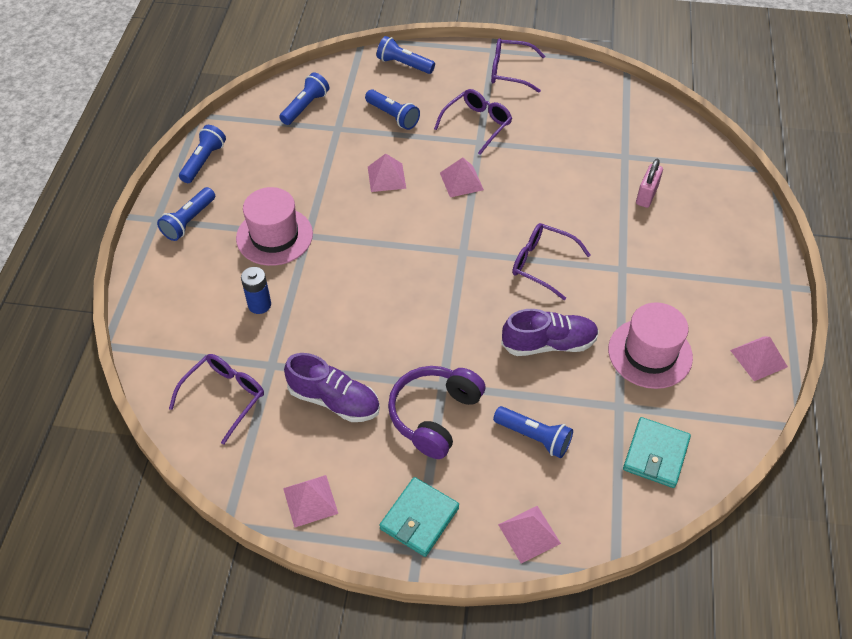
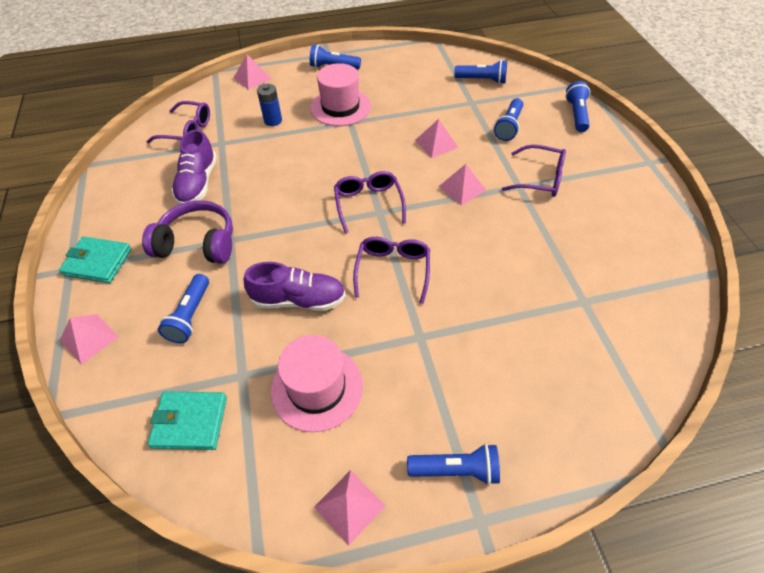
camera: 70 degrees right, 0 degrees up
blue flashlight [179,125,226,183] -> blue flashlight moved to [407,444,500,485]
pink pyramid [283,475,338,528] -> pink pyramid moved to [234,54,272,90]
purple glasses [491,38,545,93] -> purple glasses moved to [334,171,406,233]
purple shoe [501,309,599,356] -> purple shoe turned 60 degrees counterclockwise [243,262,346,311]
pink padlock [636,159,663,208] -> none

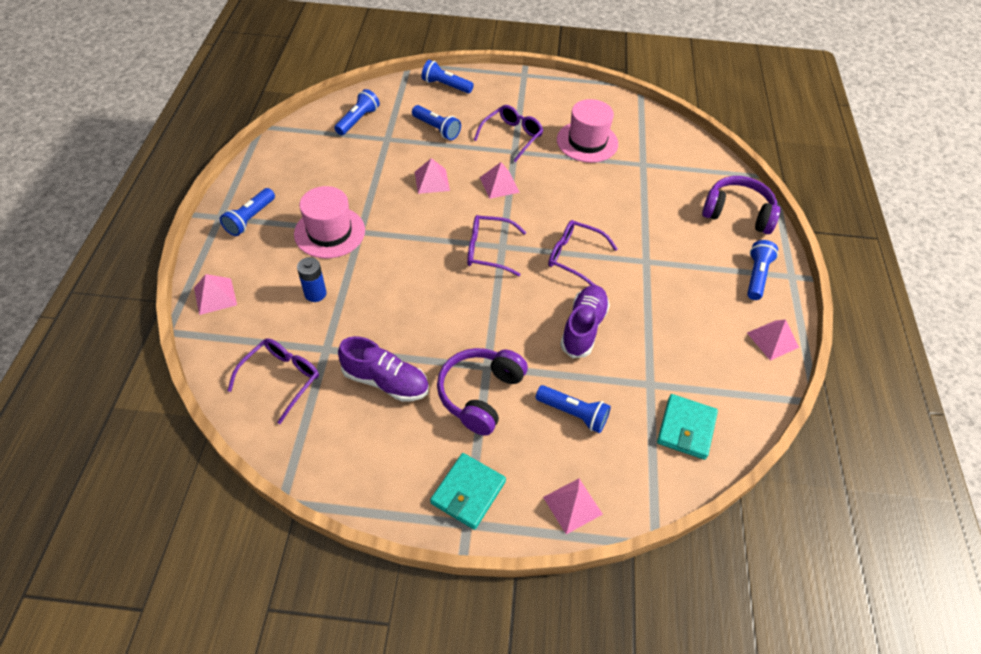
camera: 75 degrees left, 0 degrees up
pink hat [271,335,363,432] -> pink hat moved to [557,99,618,163]
none -> purple headphones [702,176,780,234]

